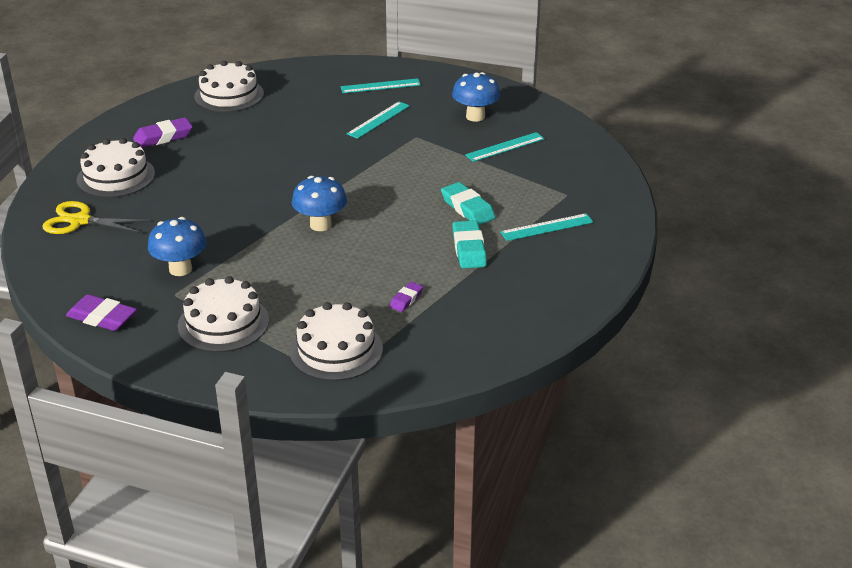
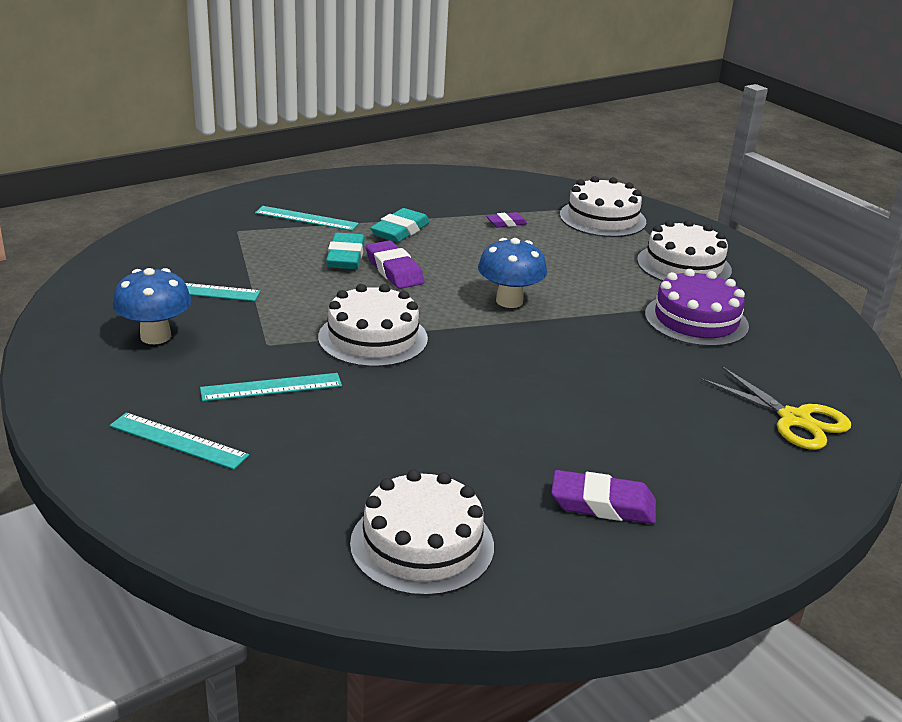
camera: 145 degrees left, 5 degrees down
purple eraser [66,294,137,331] -> purple eraser moved to [366,240,424,289]
white cake [77,138,155,198] -> white cake moved to [318,284,428,367]
blue mushroom [148,217,207,276] -> purple cake [645,269,749,347]

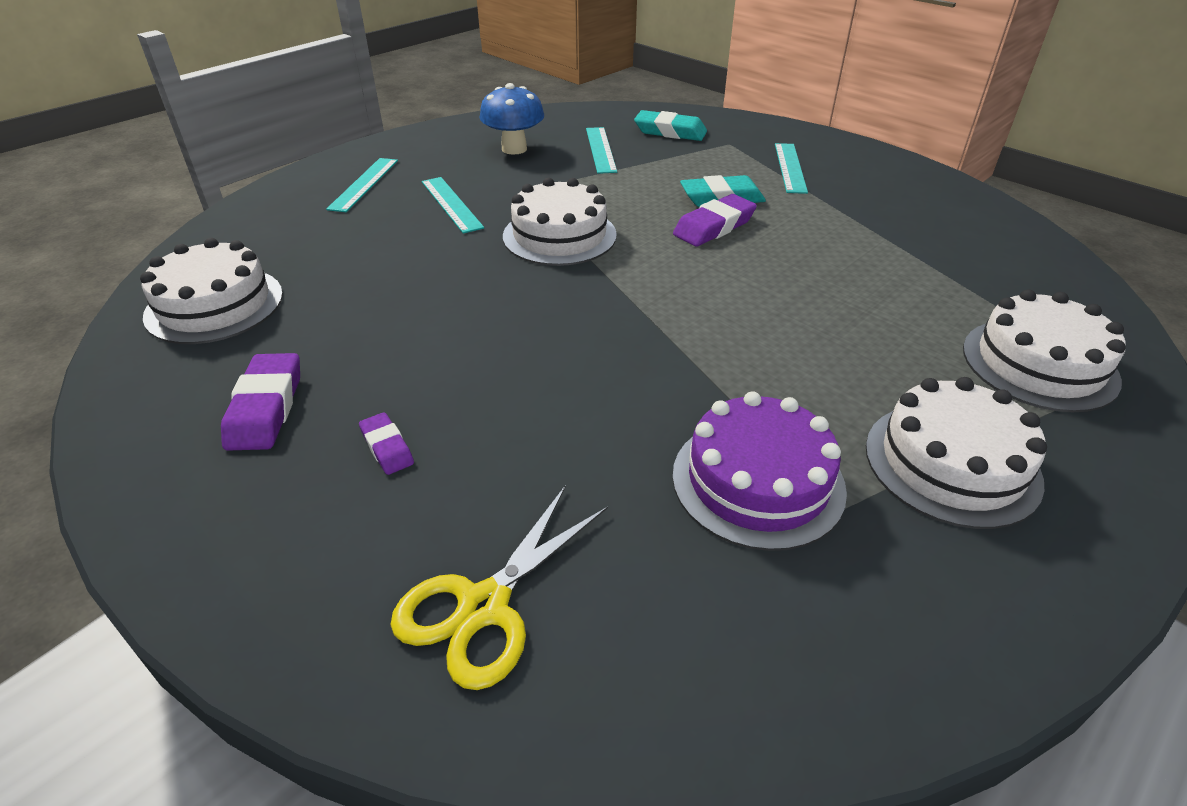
camera: 80 degrees right, 10 degrees up
turquoise eraser [370,208,430,243] -> turquoise eraser moved to [634,110,707,141]
blue mushroom [478,238,547,308] -> none
purple eraser [486,212,527,228] -> purple eraser moved to [359,412,414,475]

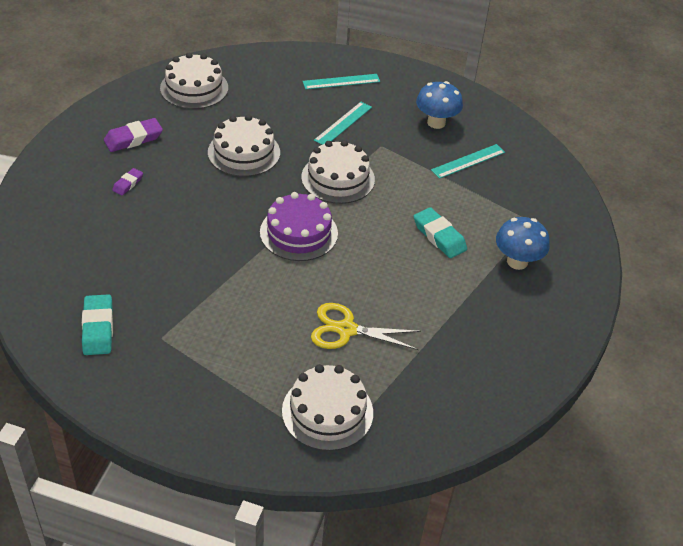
camera: 60 degrees right, 5 degrees up
yellow scissors [390,485,608,690] -> yellow scissors moved to [311,303,421,350]
turquoise eraser [634,110,707,141] -> turquoise eraser moved to [82,294,113,355]
purple cake [672,391,847,551] -> purple cake moved to [260,192,338,261]
purple eraser [673,194,757,246] -> none
turquoise ruler [775,143,808,194] -> blue mushroom [496,217,550,270]
white cake [866,377,1047,529] -> white cake moved to [208,115,280,177]

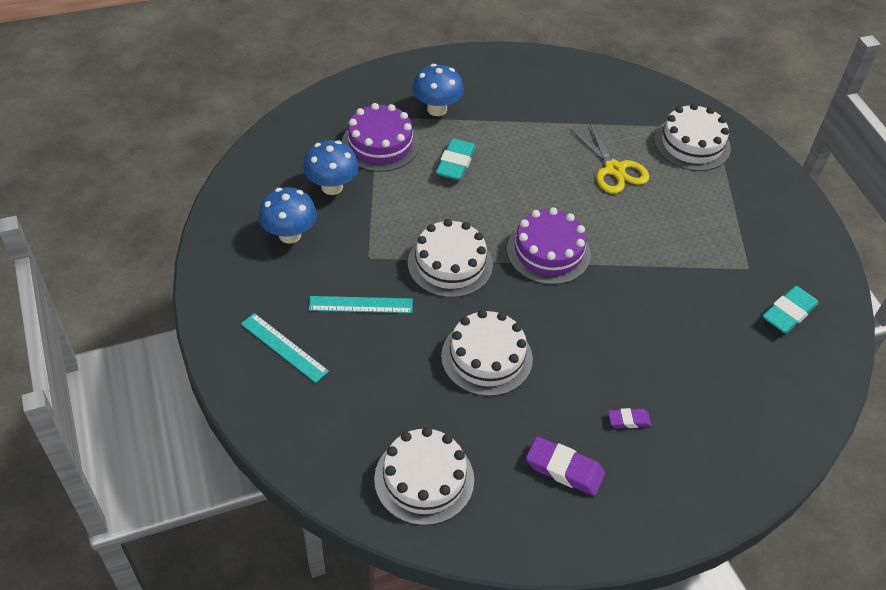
camera: 125 degrees left, 5 degrees up
turquoise ruler [431,144,505,179] -> blue mushroom [303,140,359,195]
none -> purple cake [342,103,419,172]

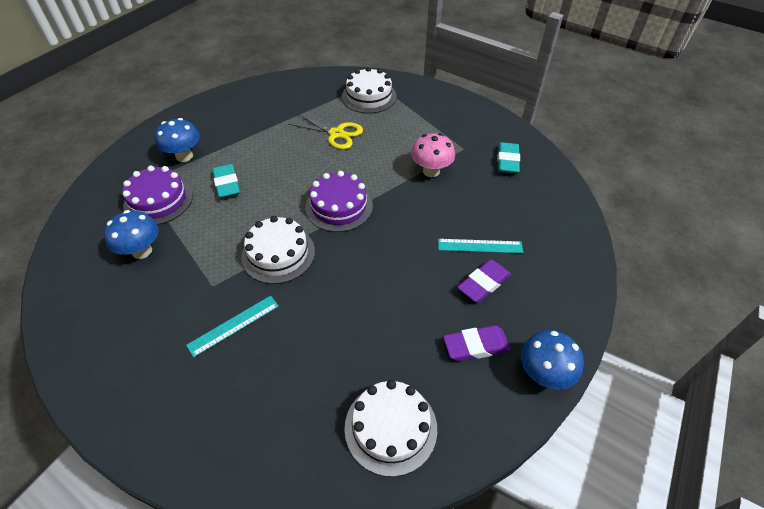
camera: 35 degrees left, 0 degrees up
turquoise ruler [241,313,329,383] -> turquoise ruler moved to [438,239,523,253]
blue mushroom [259,187,317,244] -> blue mushroom moved to [521,330,584,389]
white cake [441,310,533,396] -> none
purple eraser [608,408,651,428] -> purple eraser [457,259,511,303], size x1.73
none -> pink mushroom [411,133,455,177]

